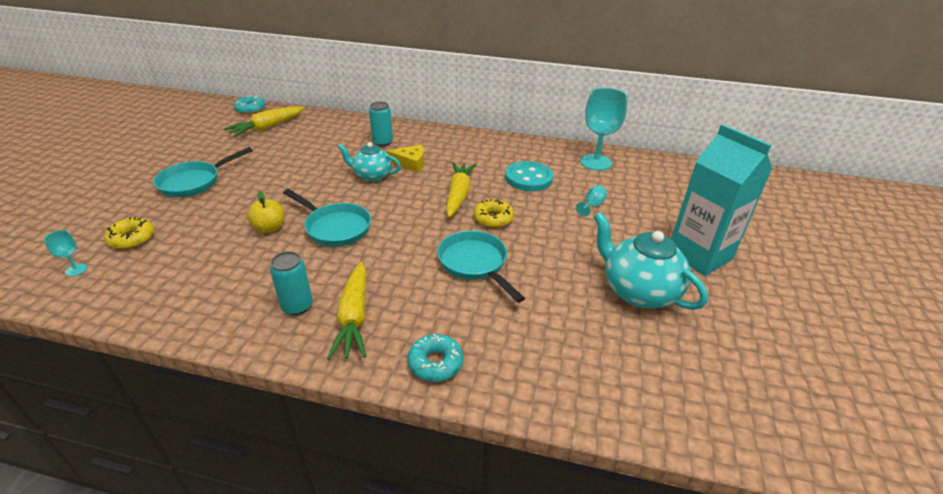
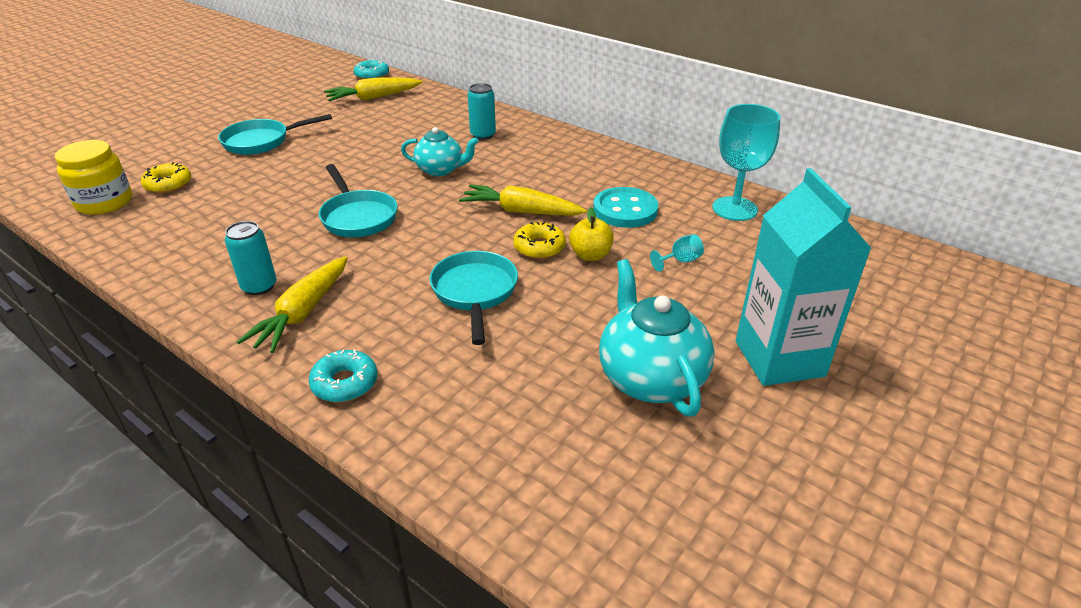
camera: 25 degrees right, 0 degrees up
turquoise goblet [44,230,87,276] -> yellow jar [55,140,132,215]
yellow apple [247,191,284,233] -> yellow apple moved to [569,207,614,261]
turquoise teapot [338,142,401,182] -> turquoise teapot turned 150 degrees clockwise [401,127,479,176]
yellow cheese [386,144,424,173] -> none
yellow carrot [446,162,476,218] -> yellow carrot turned 105 degrees counterclockwise [459,184,587,216]

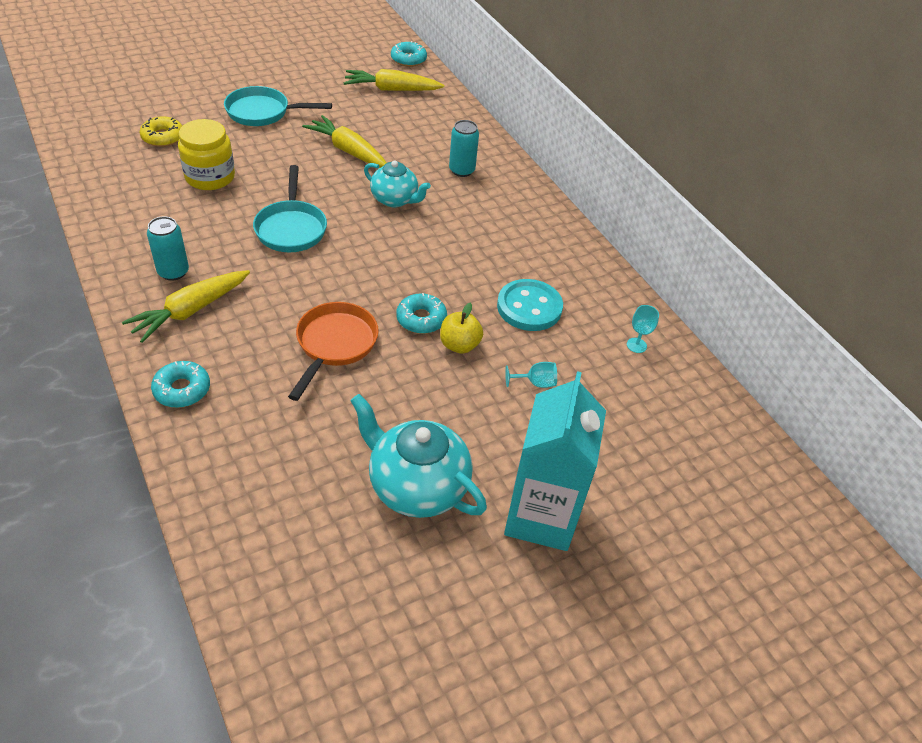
camera: 20 degrees right, 10 degrees up
yellow jar [55,140,132,215] -> yellow jar moved to [178,119,235,190]
turquoise pan [429,251,518,345] -> orange pan [288,302,379,401]
yellow carrot [459,184,587,216] -> yellow carrot moved to [302,115,387,168]
yellow donut [513,222,566,259] -> turquoise donut [396,293,447,334]
turquoise teapot [599,259,715,416] -> turquoise teapot turned 60 degrees counterclockwise [350,394,487,518]
turquoise goblet [712,104,781,221] -> turquoise goblet [627,305,659,353], size x0.44

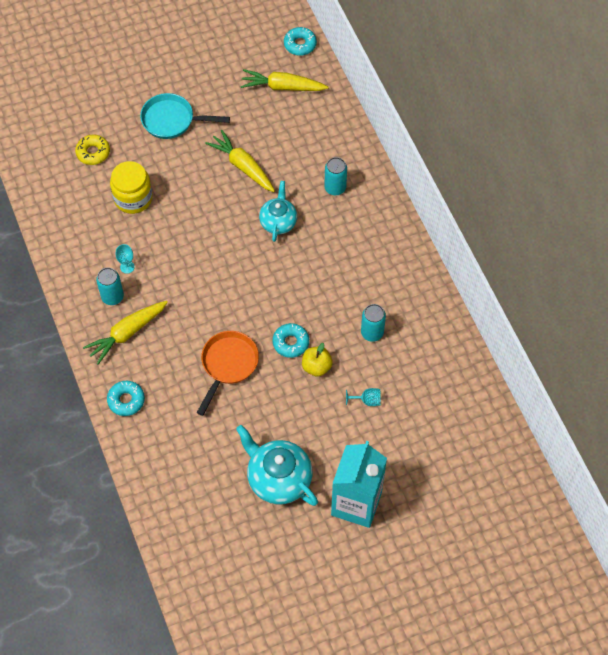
camera: 10 degrees right, 15 degrees up
turquoise pan [253,165,327,252] -> none
turquoise teapot [364,160,431,207] -> turquoise teapot turned 120 degrees counterclockwise [259,181,297,242]
turquoise button [497,279,563,331] -> turquoise can [361,304,386,342]
turquoise goblet [627,305,659,353] -> turquoise goblet moved to [116,244,135,274]

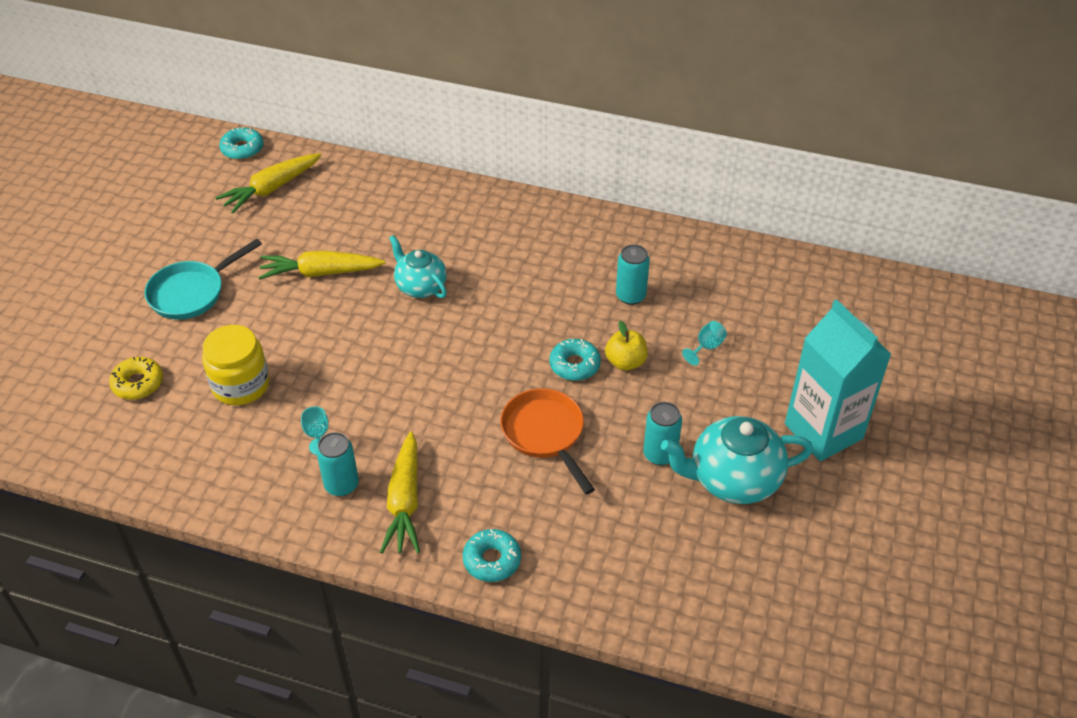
camera: 50 degrees left, 15 degrees down
turquoise can [324,157,347,195] -> turquoise can moved to [643,402,682,465]

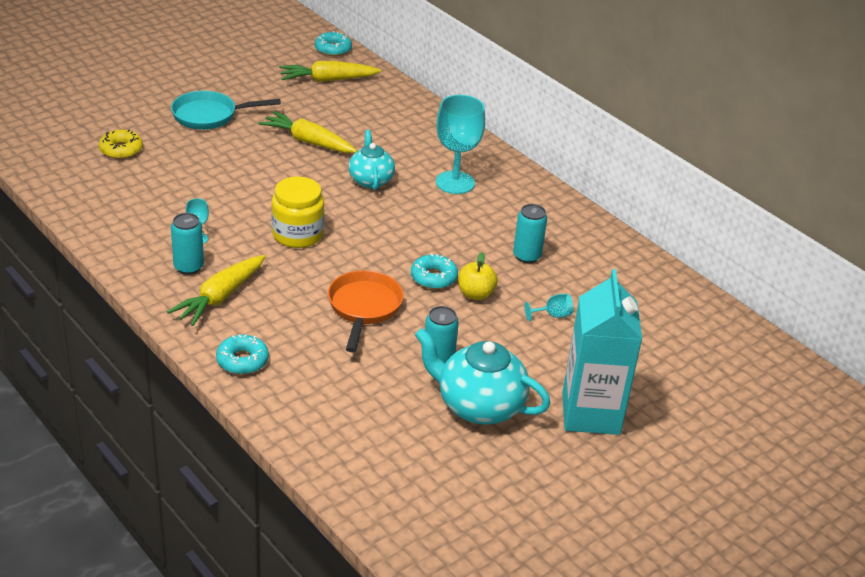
camera: 30 degrees right, 10 degrees down
yellow jar [202,325,269,405] -> yellow jar moved to [272,177,324,248]
none -> turquoise goblet [436,95,485,194]

